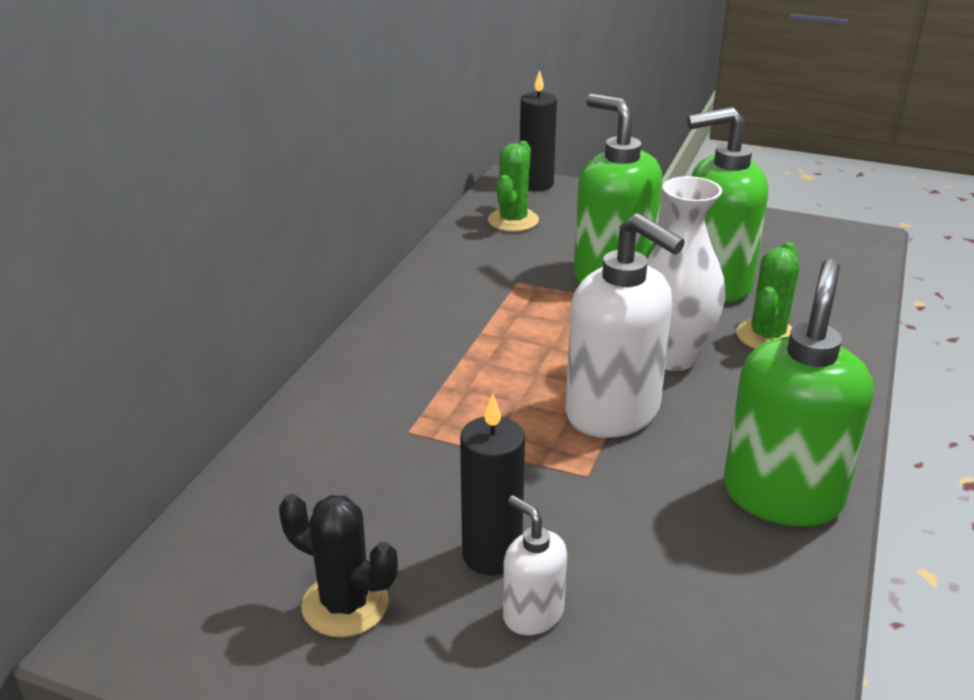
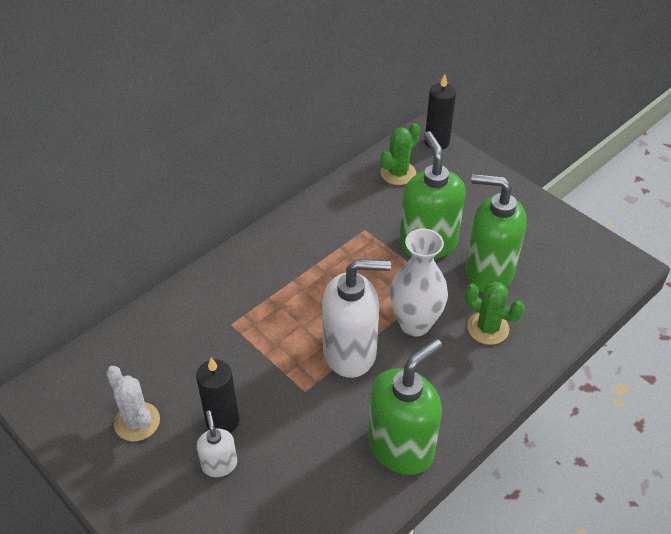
camera: 25 degrees right, 15 degrees up
black cactus [279,494,398,637] -> white cactus [106,366,160,441]
white soap dispenser [565,213,685,438] -> white soap dispenser turned 75 degrees counterclockwise [322,259,391,378]
green cactus [736,242,799,349] -> green cactus turned 75 degrees clockwise [465,281,525,345]

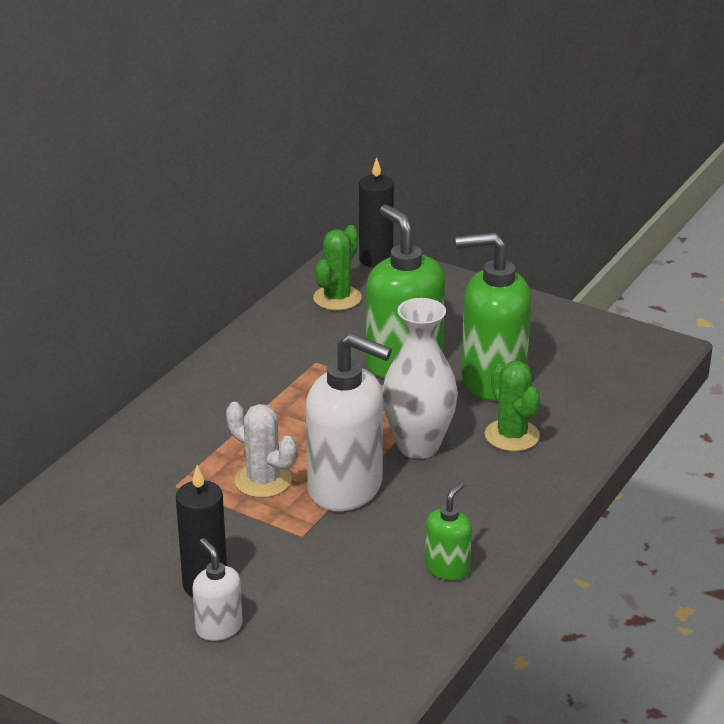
camera: 15 degrees left, 15 degrees down
white cactus [106,366,160,441] -> white cactus moved to [226,402,296,498]
white soap dispenser [322,259,391,378] -> white soap dispenser turned 45 degrees clockwise [306,333,392,511]
green soap dispenser [368,339,442,475] -> green soap dispenser [425,482,472,581], size x0.49
green cactus [465,281,525,345] -> green cactus turned 45 degrees clockwise [485,361,540,451]

